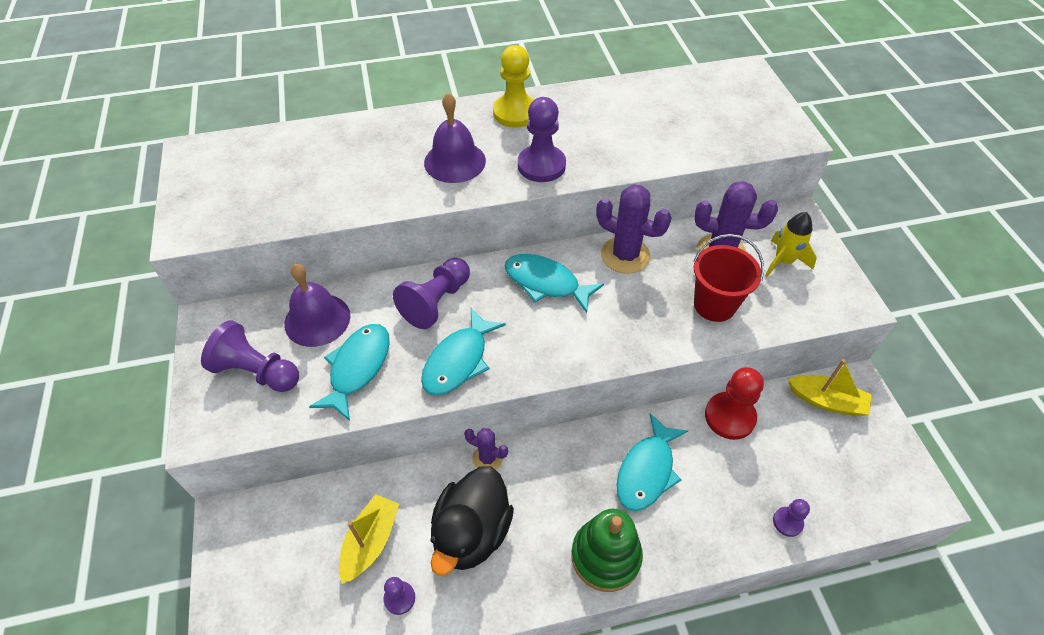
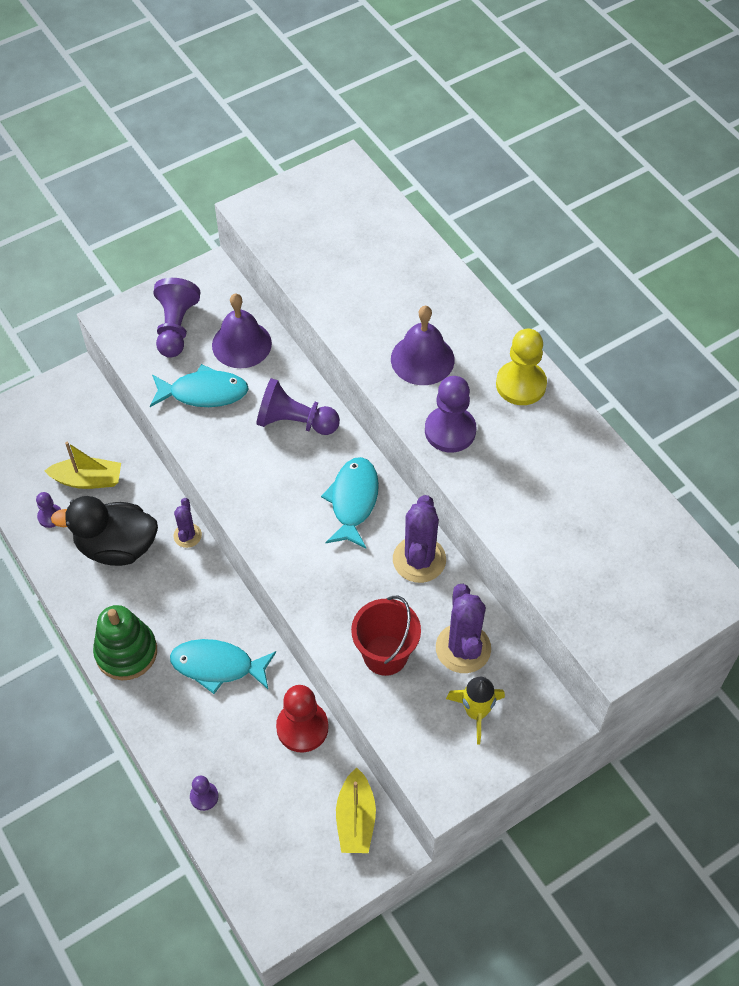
camera: 70 degrees right, 5 degrees up
turquoise fish [421,308,506,396] -> none

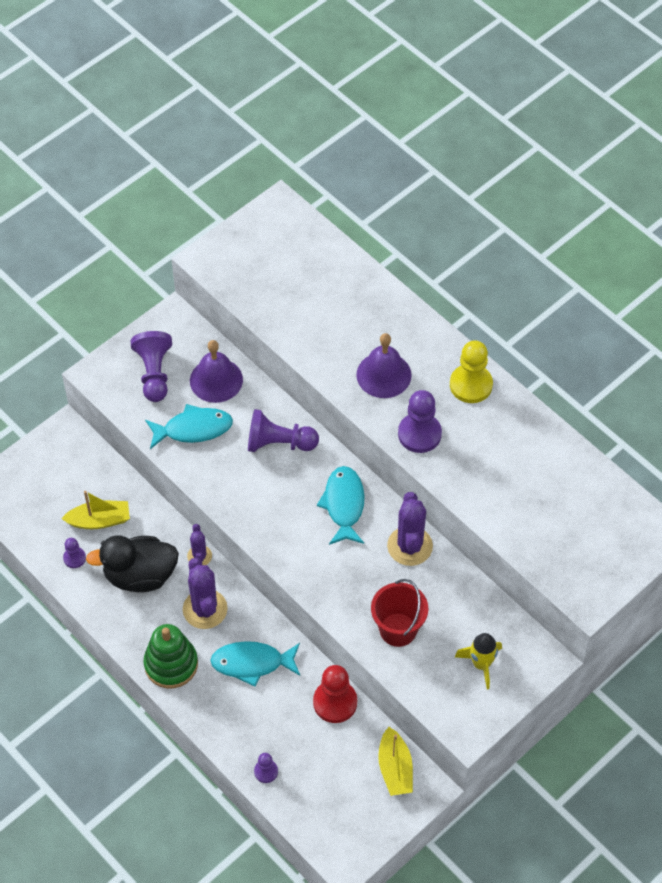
camera: 10 degrees left, 0 degrees up
purple cactus [436,584,491,673] -> purple cactus moved to [183,558,228,629]

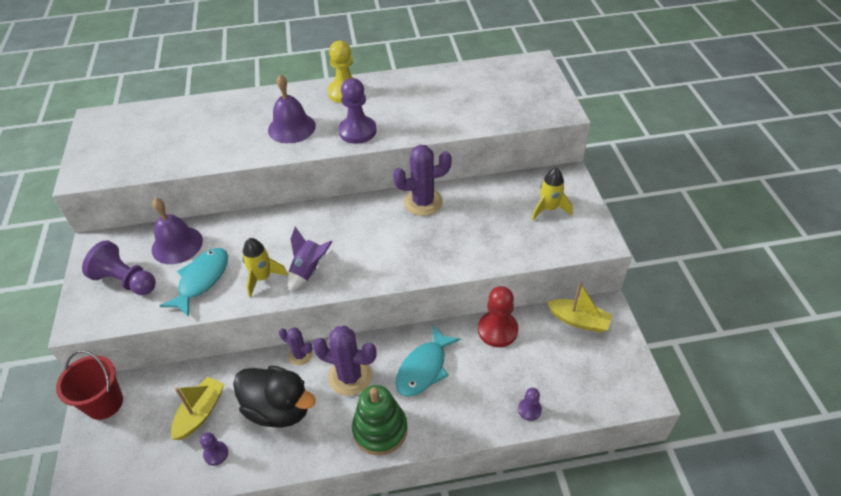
camera: 55 degrees left, 10 degrees down
black duck [86,535,179,592] -> black duck turned 90 degrees counterclockwise [233,366,316,428]
purple pawn [248,409,319,452] -> none
turquoise fish [317,466,365,545] -> none
red bucket [371,579,428,647] -> red bucket moved to [56,350,123,420]
purple cactus [387,492,433,566] -> purple cactus turned 45 degrees counterclockwise [393,145,452,216]
none -> yellow rocket [242,238,288,297]
none -> purple rocket [288,227,333,291]

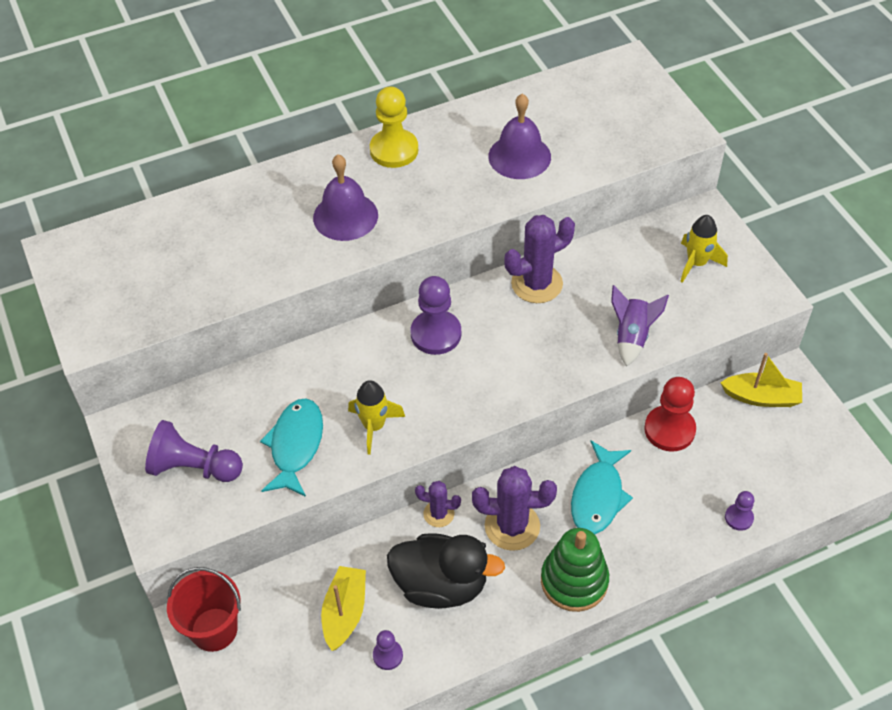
camera: 15 degrees left, 5 degrees up
purple bell [152,198,203,264] -> purple bell moved to [488,93,551,179]
purple rocket [288,227,333,291] -> purple rocket moved to [611,285,669,366]
purple pawn [338,78,376,144] -> purple pawn moved to [410,276,461,355]

